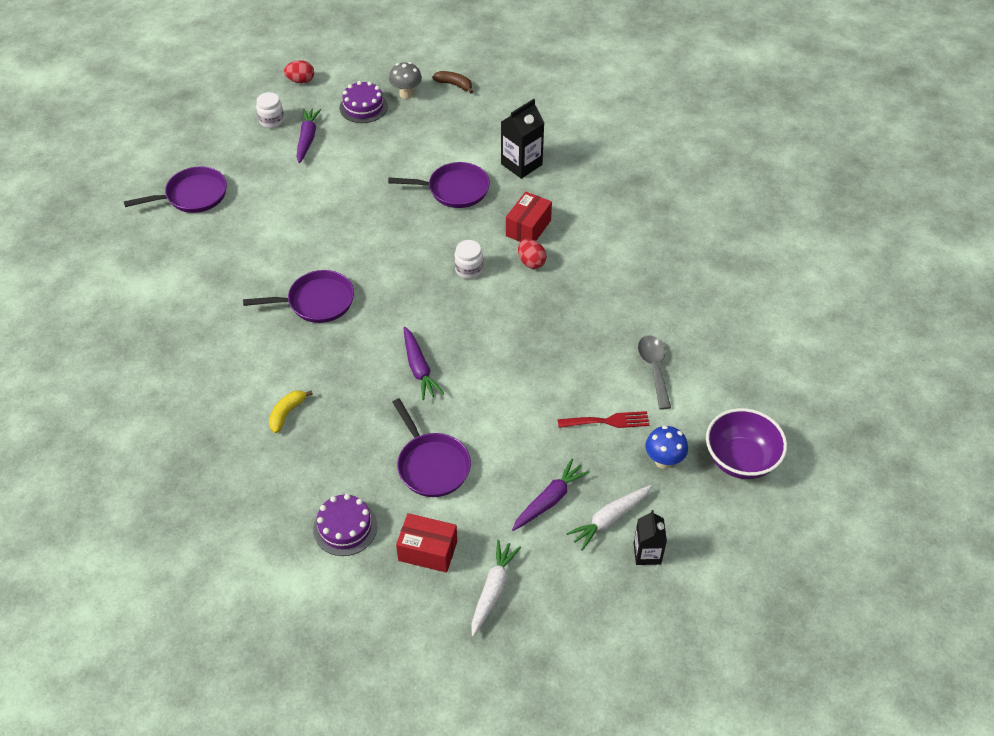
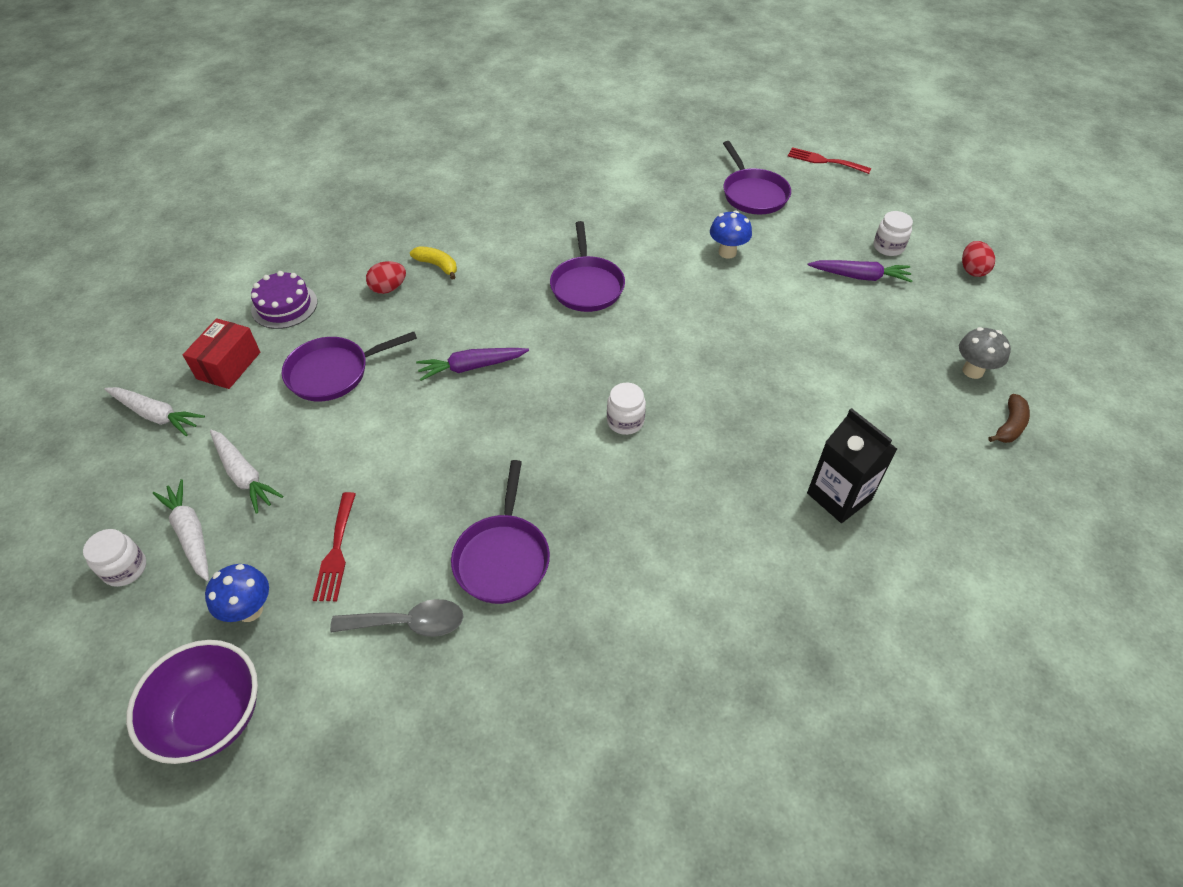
camera: 95 degrees right, 0 degrees up
purple cake [340,81,388,123] -> none
purple pan [388,162,490,208] -> purple pan moved to [451,460,550,604]
red box [506,191,552,242] -> none
purple carrot [512,459,590,531] -> white carrot [210,429,283,514]
red egg [518,239,547,269] -> red egg moved to [366,261,406,294]
black carton [634,510,667,565] -> white jar [83,529,146,587]
none -> blue mushroom [710,211,752,259]
none -> red fork [788,147,871,174]

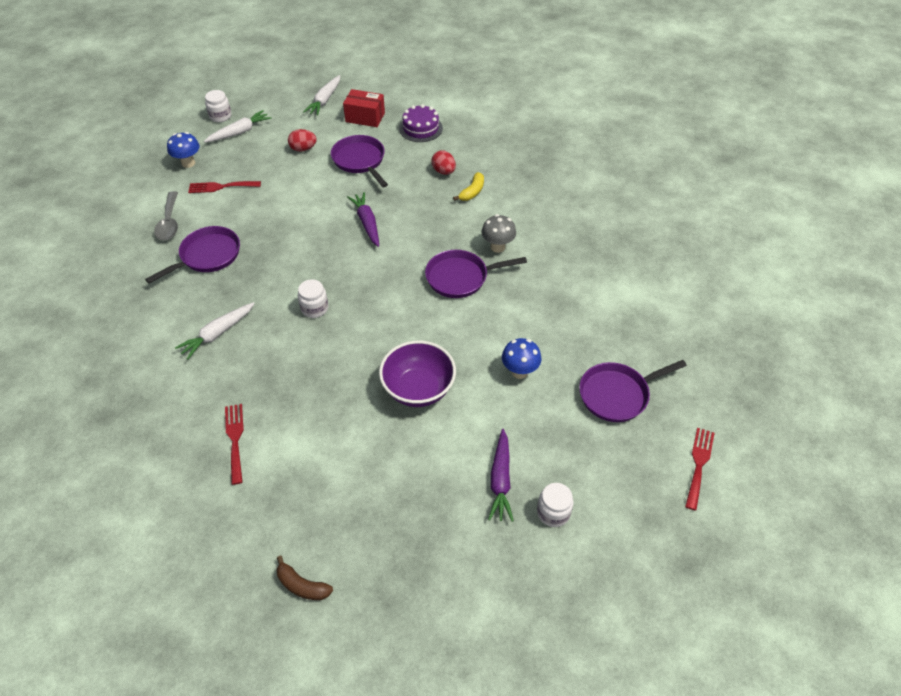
camera: 85 degrees right, 0 degrees up
purple bowl [126,640,258,764] -> purple bowl moved to [379,341,456,407]
white carrot [210,429,283,514] -> white carrot moved to [175,302,255,360]
purple pan [451,460,550,604] -> purple pan turned 135 degrees clockwise [145,226,240,284]
black carton [807,408,897,523] -> red fork [225,404,244,485]
grey mushroom [959,327,1011,379] -> grey mushroom moved to [481,214,516,253]
red egg [962,241,995,277] -> red egg moved to [288,129,317,152]

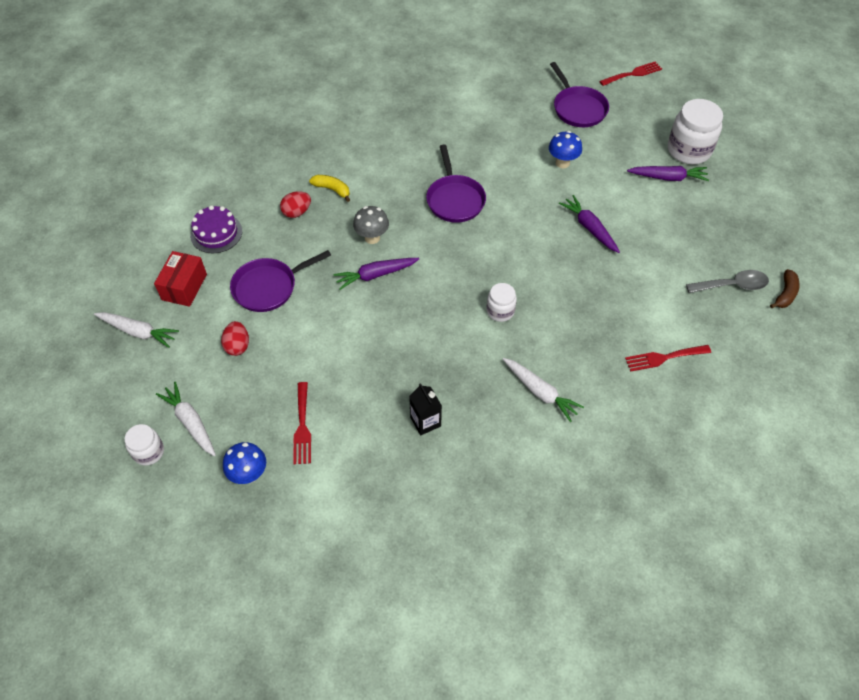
camera: 90 degrees left, 5 degrees up
purple pan [145,226,240,284] -> black carton [409,383,442,436]
grey spoon [154,191,178,240] -> grey spoon moved to [686,270,769,293]
purple bowl [379,341,456,407] -> purple carrot [559,195,620,253]
grey mushroom [481,214,516,253] -> grey mushroom moved to [353,206,389,244]
white jar [537,483,574,527] -> white jar [668,99,723,164], size x1.81
red fork [685,428,714,511] -> red fork turned 135 degrees clockwise [600,61,662,86]

